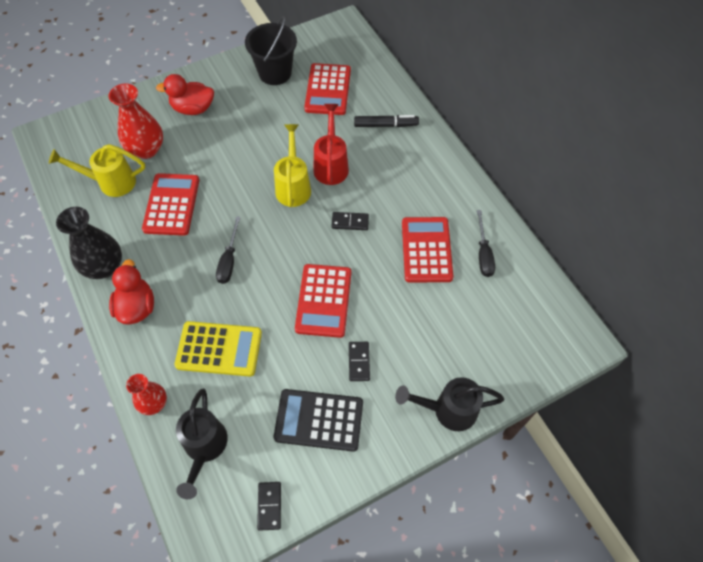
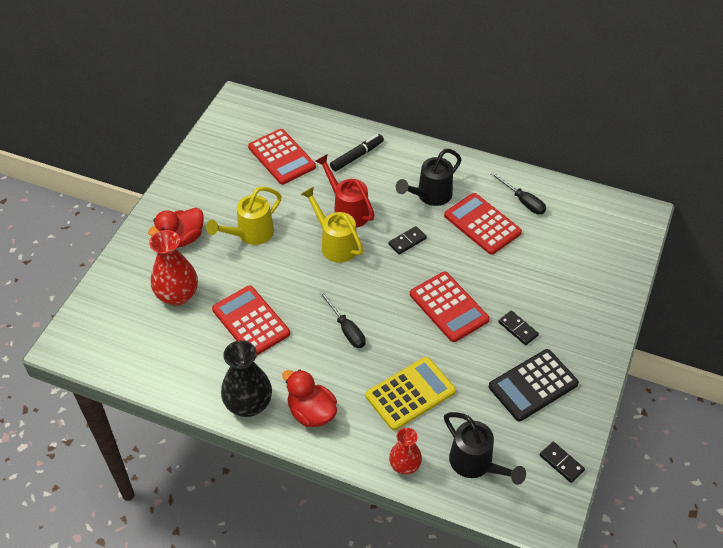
camera: 40 degrees left, 10 degrees down
yellow watering can [49,144,145,197] -> yellow watering can moved to [206,186,281,245]
black bucket [245,16,297,85] -> none
black watering can [395,377,505,431] -> black watering can moved to [396,149,462,206]

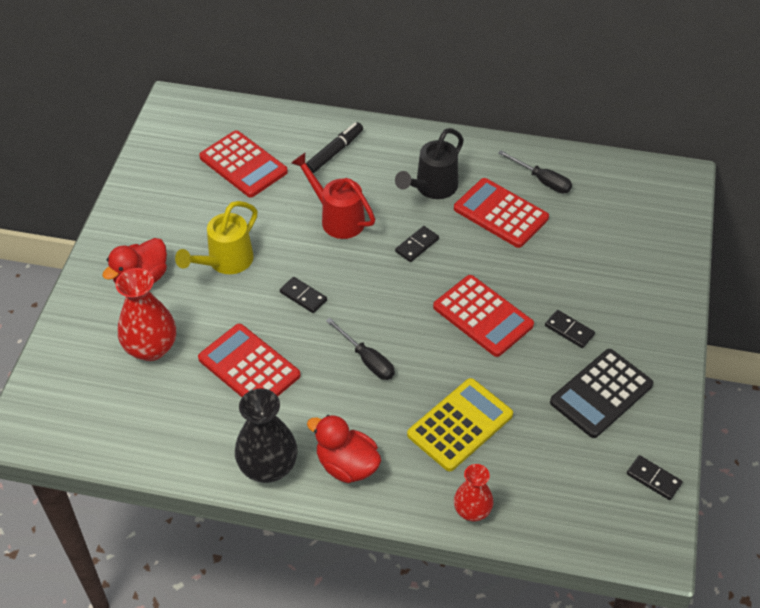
camera: 10 degrees left, 0 degrees up
yellow watering can [301,187,363,263] -> none
black watering can [444,412,526,485] -> none
none -> black domino [280,277,327,313]

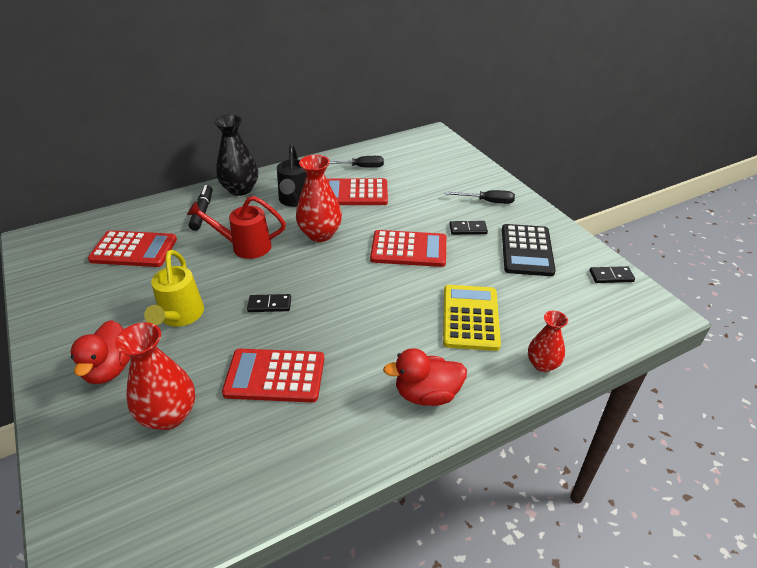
camera: 40 degrees left, 10 degrees down
black vase [235,388,297,483] -> black vase moved to [214,115,258,196]
black screwdriver [326,318,395,380] -> black screwdriver moved to [445,190,515,204]
black domino [395,226,439,262] -> red vase [296,155,342,242]

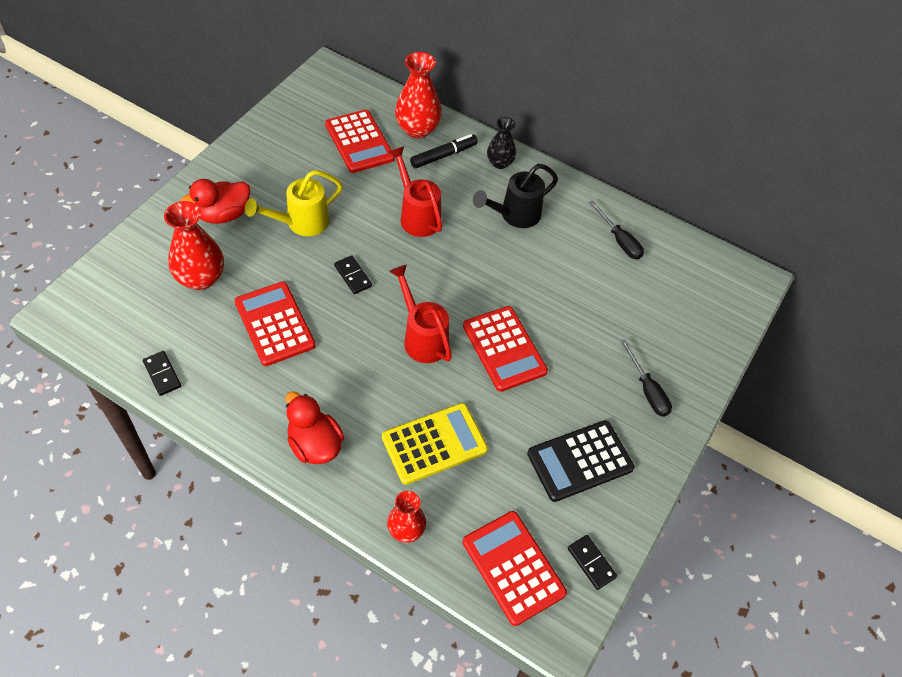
camera: 55 degrees right, 15 degrees up
black vase [214,115,258,196] -> black vase [487,117,516,169], size x0.62
red vase [296,155,342,242] -> red vase moved to [395,52,442,138]
red calculator [327,178,388,205] -> red calculator moved to [463,511,567,626]
black domino [449,221,488,235] -> black domino moved to [143,351,181,396]
none -> red watering can [389,264,452,363]

